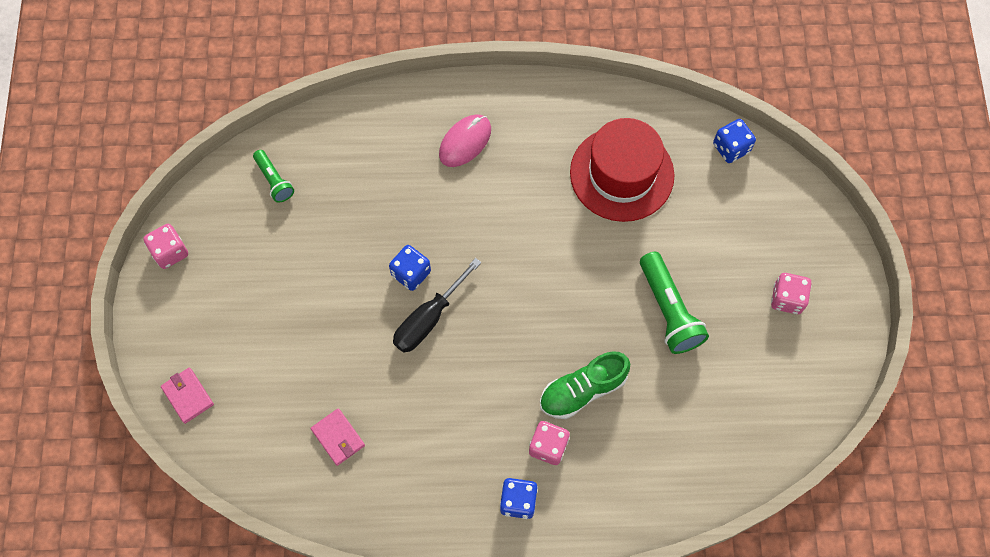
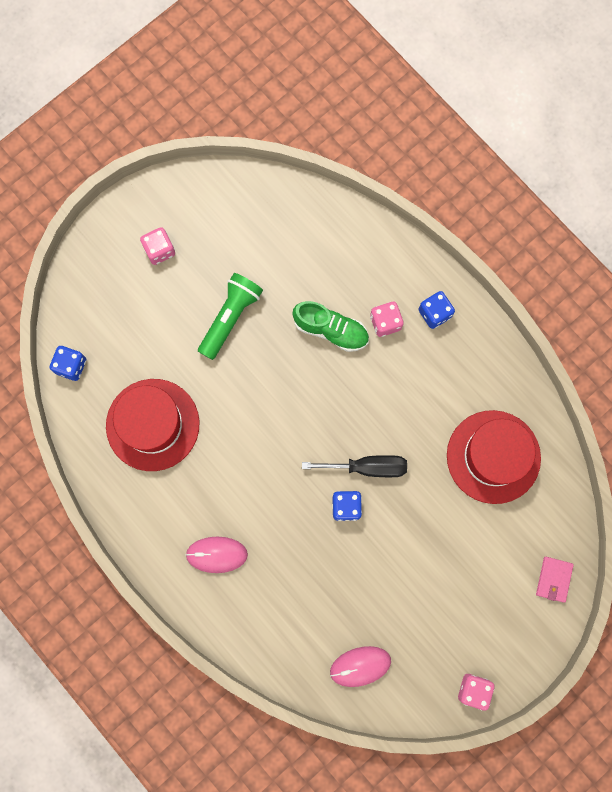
camera: 130 degrees left, 10 degrees up
green flashlight [253,150,294,202] -> pink mouse [330,646,391,687]
pink wallet [310,408,365,466] -> red hat [447,410,541,504]

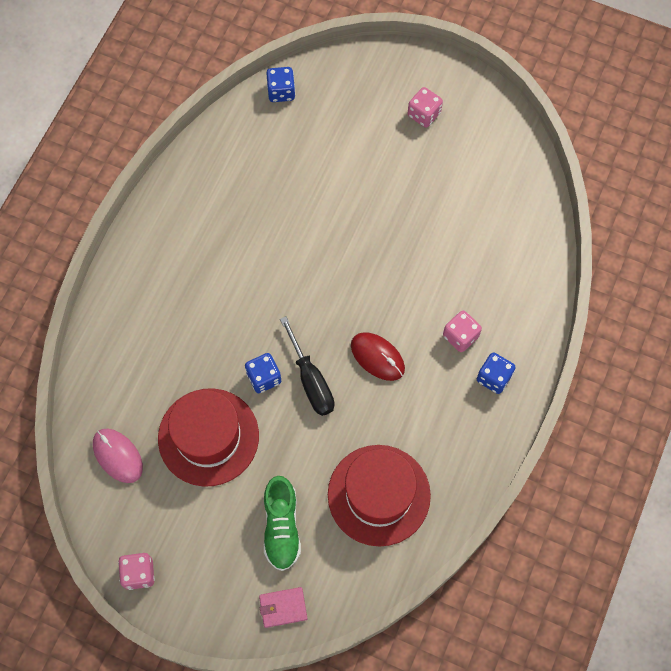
camera: 65 degrees right, 10 degrees down
red hat [106,379,199,471] -> red hat moved to [158,388,259,487]
pink mouse [185,537,248,573] -> none
green flashlight [198,273,263,360] -> none
green shoe [292,301,369,352] -> green shoe moved to [264,476,301,571]
none -> red mouse [351,332,405,381]

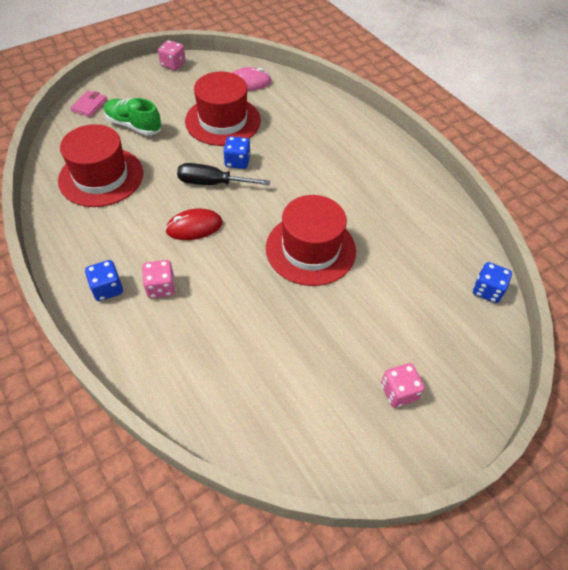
camera: 120 degrees right, 15 degrees down
none -> red hat [266,195,356,286]

